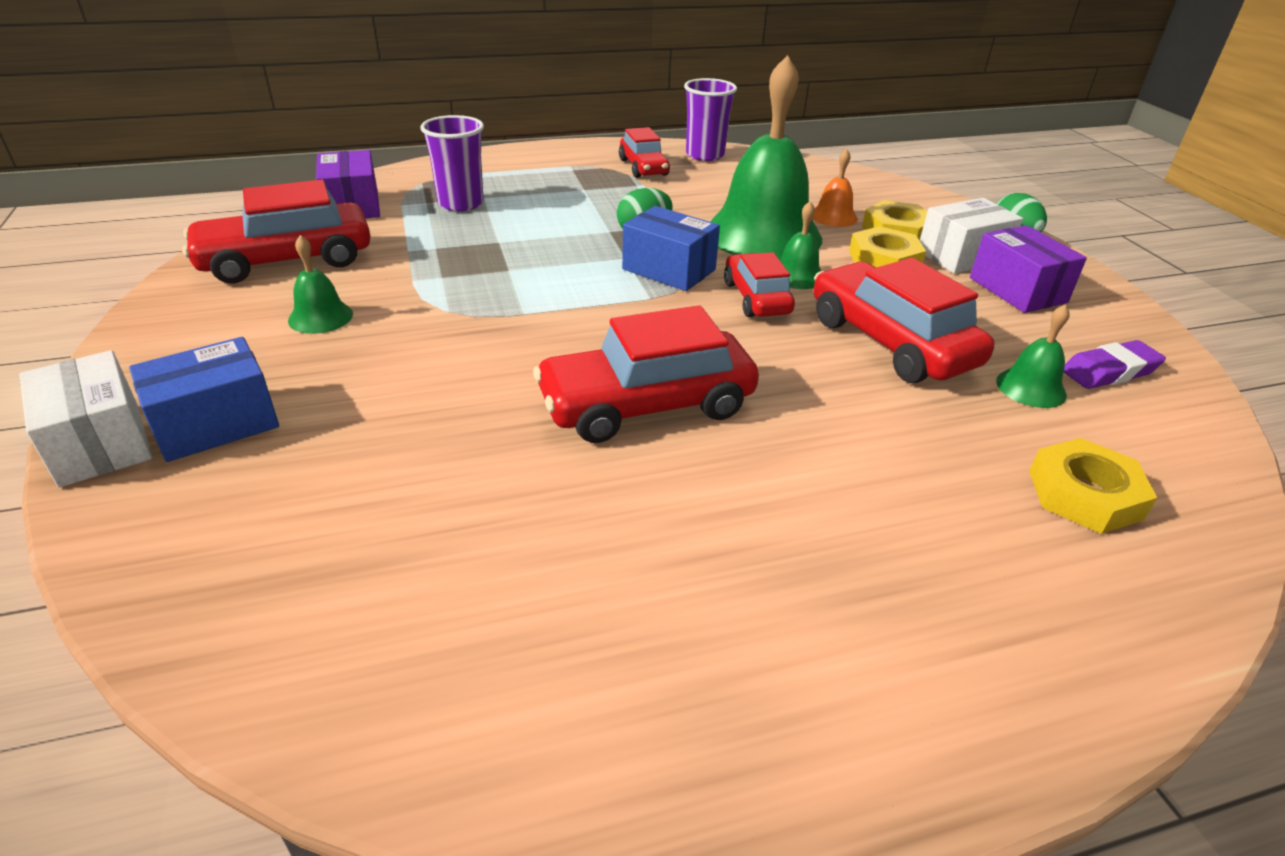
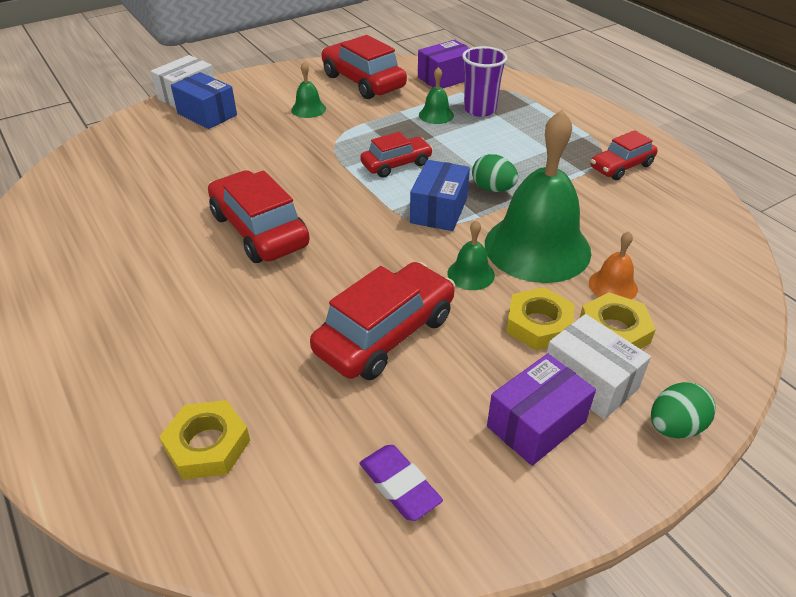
camera: 75 degrees right, 5 degrees up
purple cup [684,78,737,161] -> none
red car [724,252,795,317] -> red car moved to [360,132,433,177]
green bell [996,304,1070,408] -> green bell moved to [419,67,454,124]

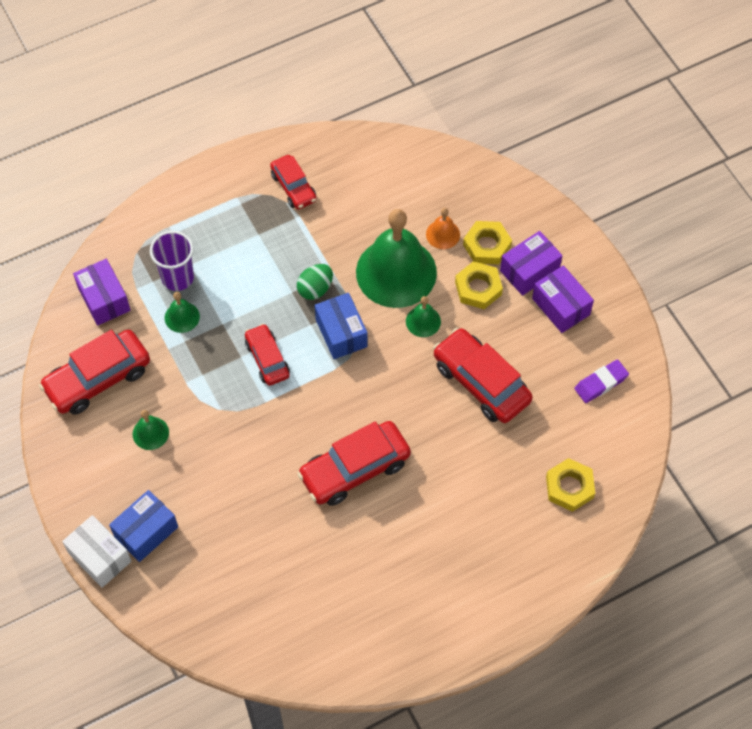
camera: 85 degrees left, 20 degrees up
blue box [410,160,470,231] -> blue box turned 45 degrees clockwise [315,293,368,359]
white box [546,314,651,419] -> purple box [500,231,563,296]
green egg [651,382,716,438] -> none

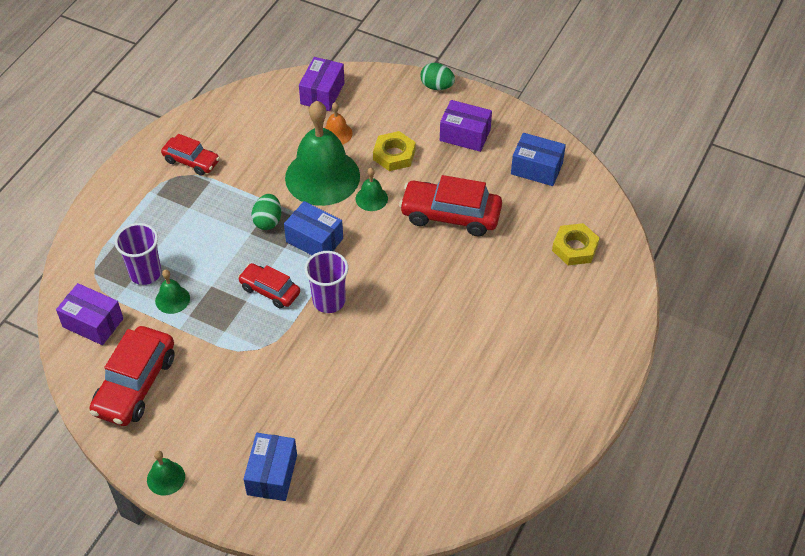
camera: 35 degrees left, 10 degrees down
white box [62,515,132,588] -> none
green bell [133,410,169,450] -> green bell moved to [147,451,185,496]
red car [297,421,411,506] -> none
yellow nut [463,221,512,264] -> none
purple box [500,231,563,296] -> purple box moved to [299,57,345,111]
purple eraser [574,360,629,403] -> blue box [511,133,566,186]
none -> purple cup [305,251,348,313]
none -> green egg [420,63,455,90]

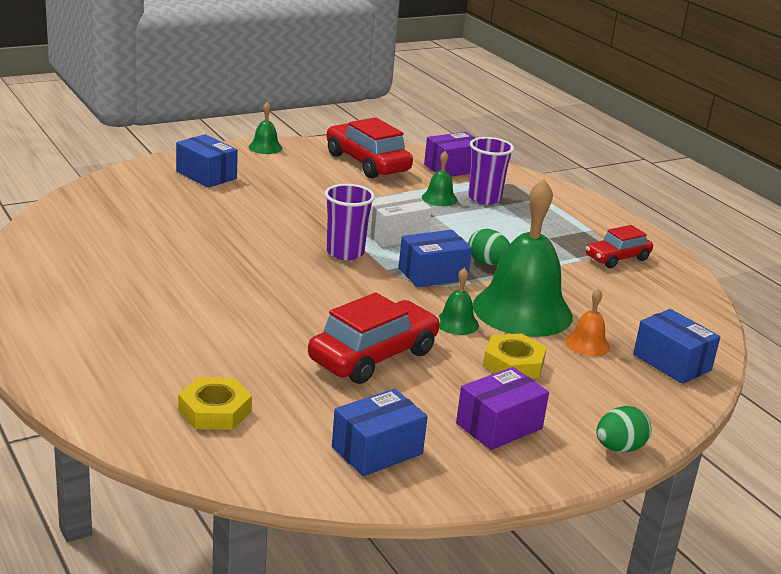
camera: 120 degrees right, 25 degrees down
red car [238,263,300,309] -> white box [367,192,432,247]
purple box [299,57,345,111] -> blue box [633,309,720,384]

